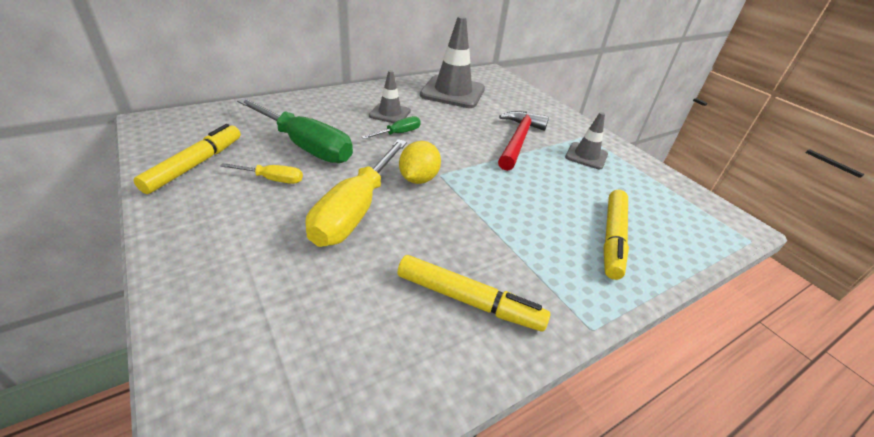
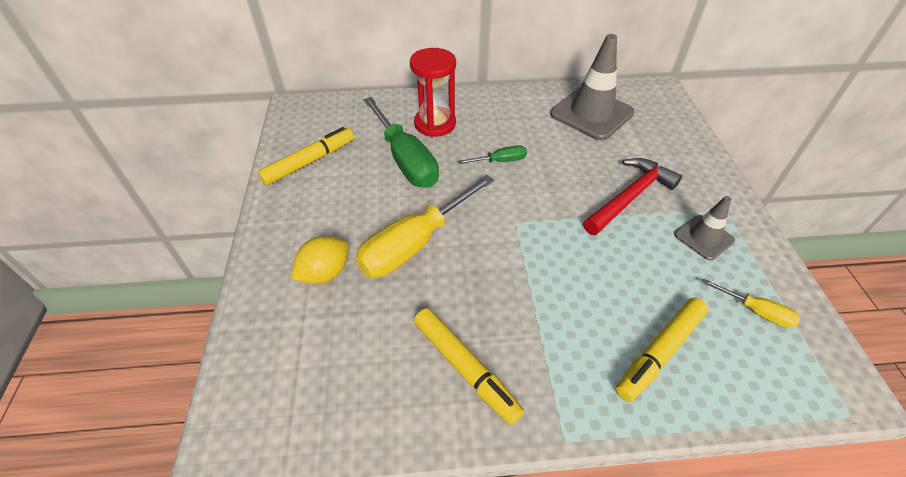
camera: 30 degrees right, 10 degrees up
yellow screwdriver [221,163,303,184] -> yellow screwdriver moved to [702,279,800,328]
grey traffic cone [369,70,411,123] -> none
yellow lemon [399,141,441,184] -> yellow lemon moved to [291,236,349,284]
none -> red hourglass [410,48,456,137]

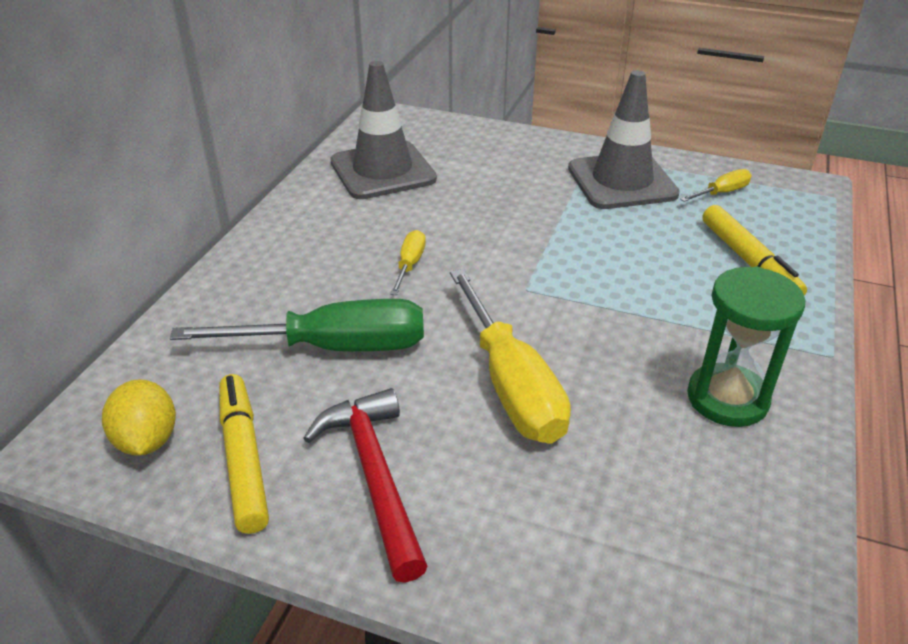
camera: 65 degrees left, 10 degrees down
yellow lemon [291,236,349,284] -> yellow lemon moved to [102,379,176,456]
red hourglass [410,48,456,137] -> none
yellow marker [414,308,524,425] -> green hourglass [687,267,805,427]
green screwdriver [458,145,527,164] -> yellow screwdriver [390,230,426,295]
red hammer [583,158,682,235] -> red hammer moved to [303,388,428,583]
grey traffic cone [674,196,735,260] -> grey traffic cone [568,70,680,209], size x1.84

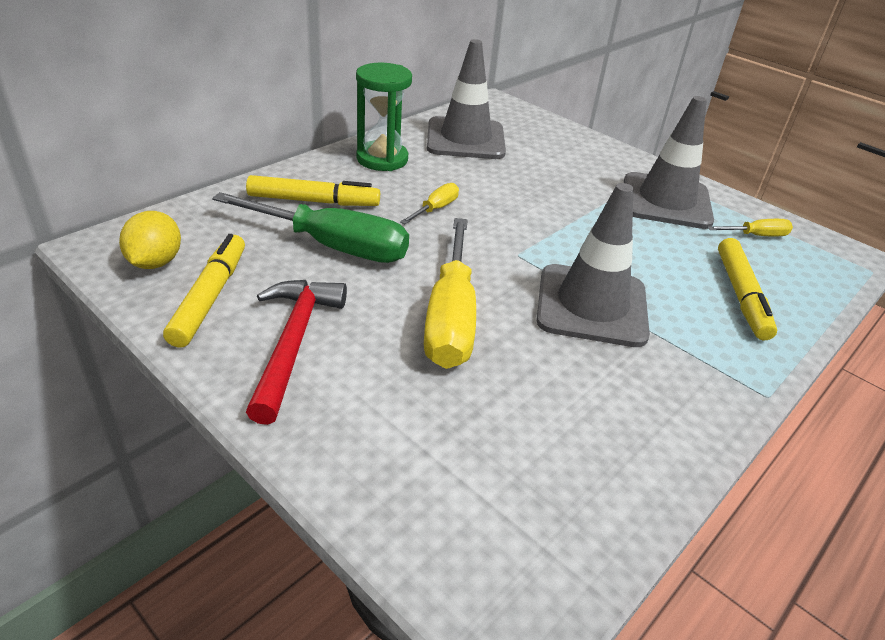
camera: 20 degrees right, 0 degrees up
green hourglass [687,267,805,427] -> green hourglass moved to [356,63,412,171]
none -> yellow marker [246,175,380,206]
none -> grey traffic cone [537,183,650,347]

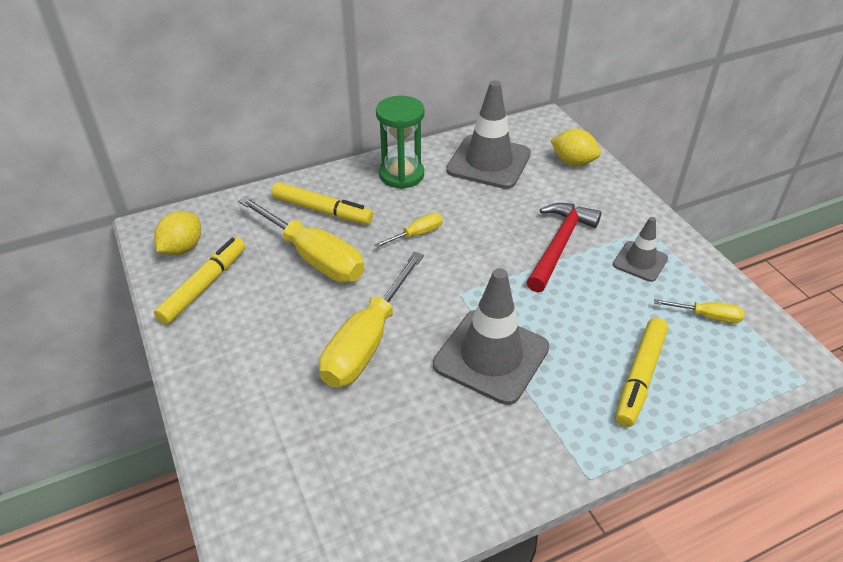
camera: 25 degrees right, 5 degrees up
green screwdriver [212,192,409,263] -> yellow screwdriver [238,196,364,282]
red hammer [246,280,347,425] -> red hammer moved to [527,203,601,292]
grey traffic cone [624,96,714,229] -> grey traffic cone [613,217,668,282], size x0.54
none -> yellow lemon [551,129,601,166]

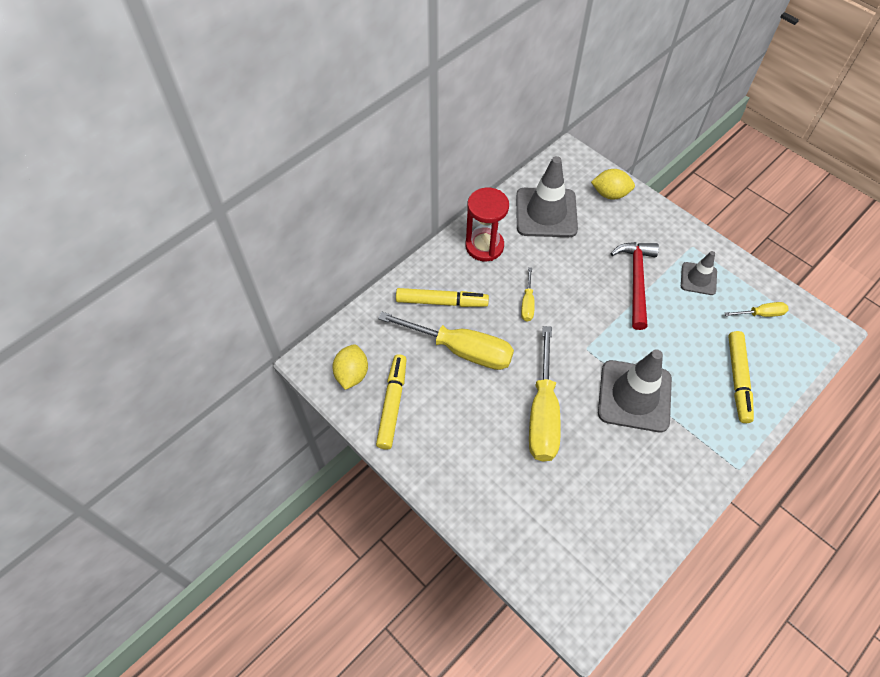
camera: 20 degrees left, 15 degrees up
yellow screwdriver [374,213,443,248] -> yellow screwdriver turned 150 degrees clockwise [521,267,535,321]
green hourglass [376,96,425,189] -> red hourglass [466,188,509,261]

